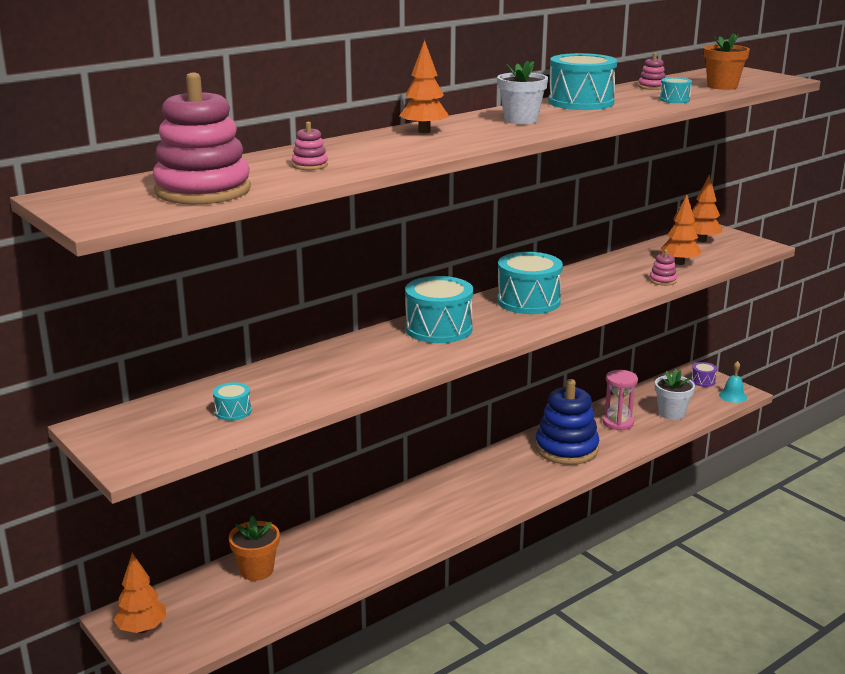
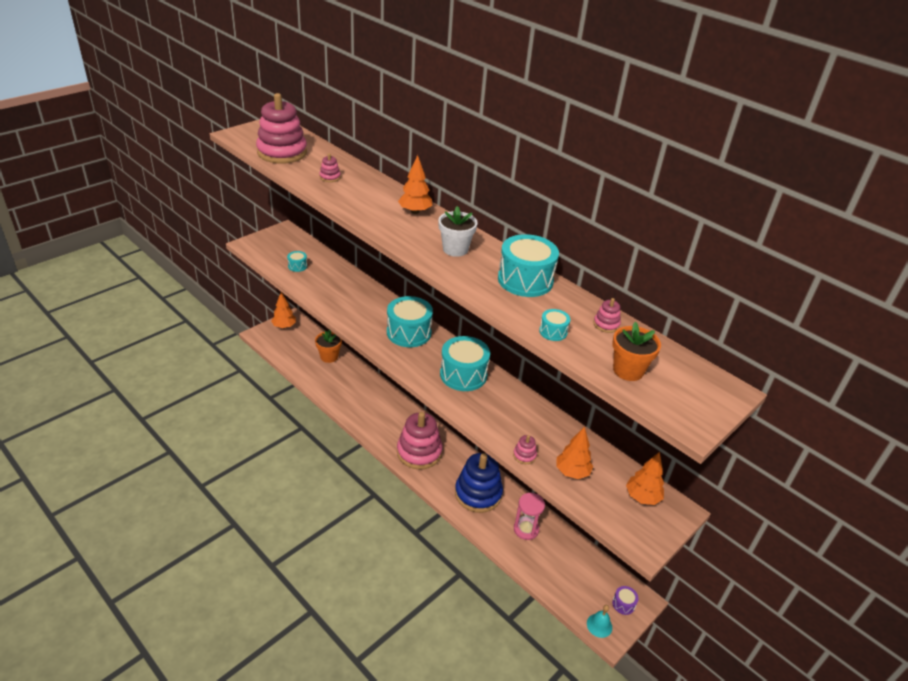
camera: 80 degrees right, 15 degrees up
white flower pot [655,369,695,420] -> none
none -> pink stacking toy [397,412,443,470]

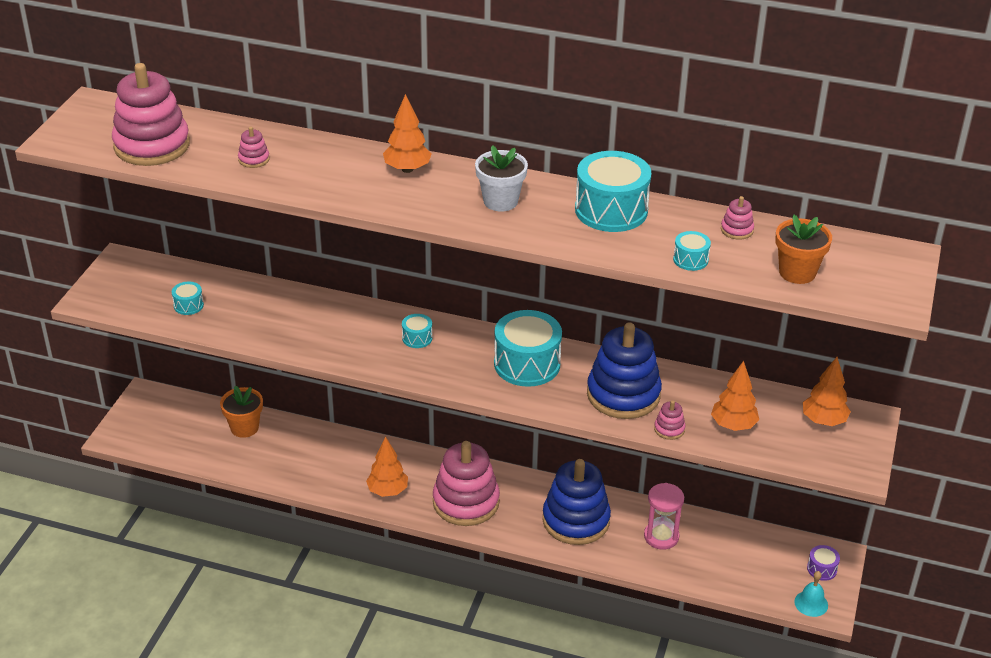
camera: 25 degrees left, 0 degrees up
orange tree [271,292,296,329] -> orange tree moved to [366,436,408,497]
turquoise drum [387,296,433,347] -> turquoise drum [402,314,432,348], size x0.46
none -> blue stacking toy [587,323,662,419]

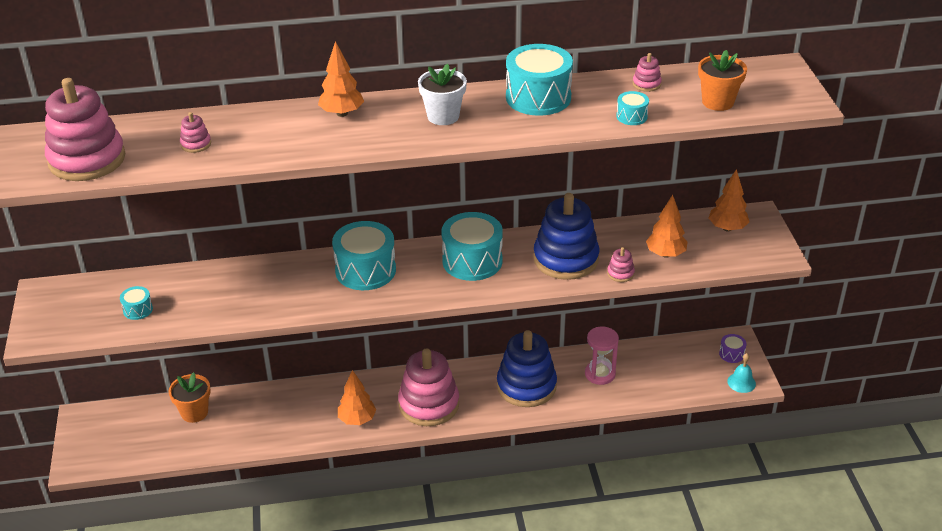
camera: 25 degrees left, 0 degrees up
turquoise drum [402,314,432,348] -> turquoise drum [332,221,396,290], size x2.16

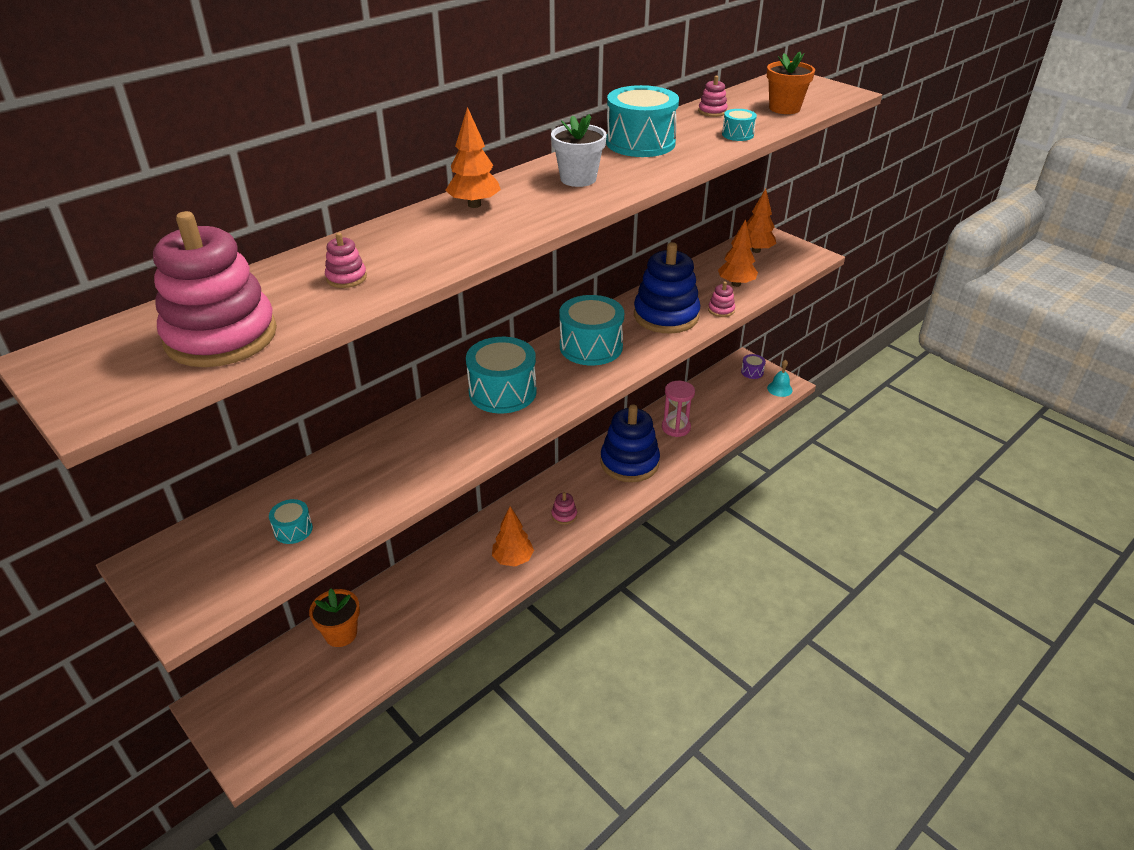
camera: 35 degrees left, 0 degrees up
pink stacking toy [398,348,459,426] -> pink stacking toy [552,492,577,525], size x0.41

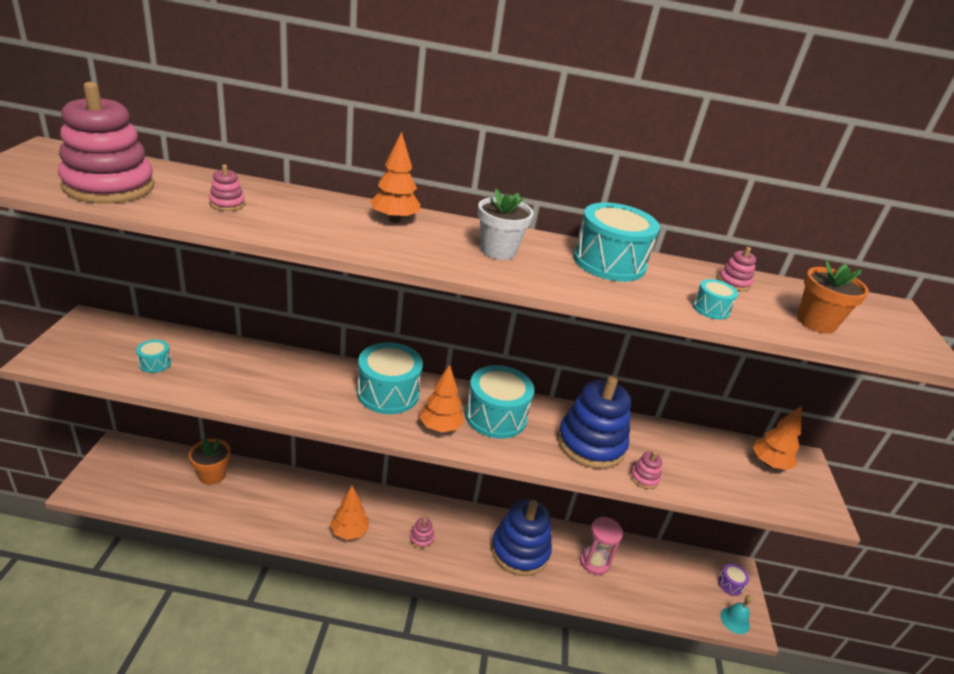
camera: 45 degrees right, 5 degrees down
orange tree [718,219,758,287] -> orange tree moved to [419,364,464,432]

